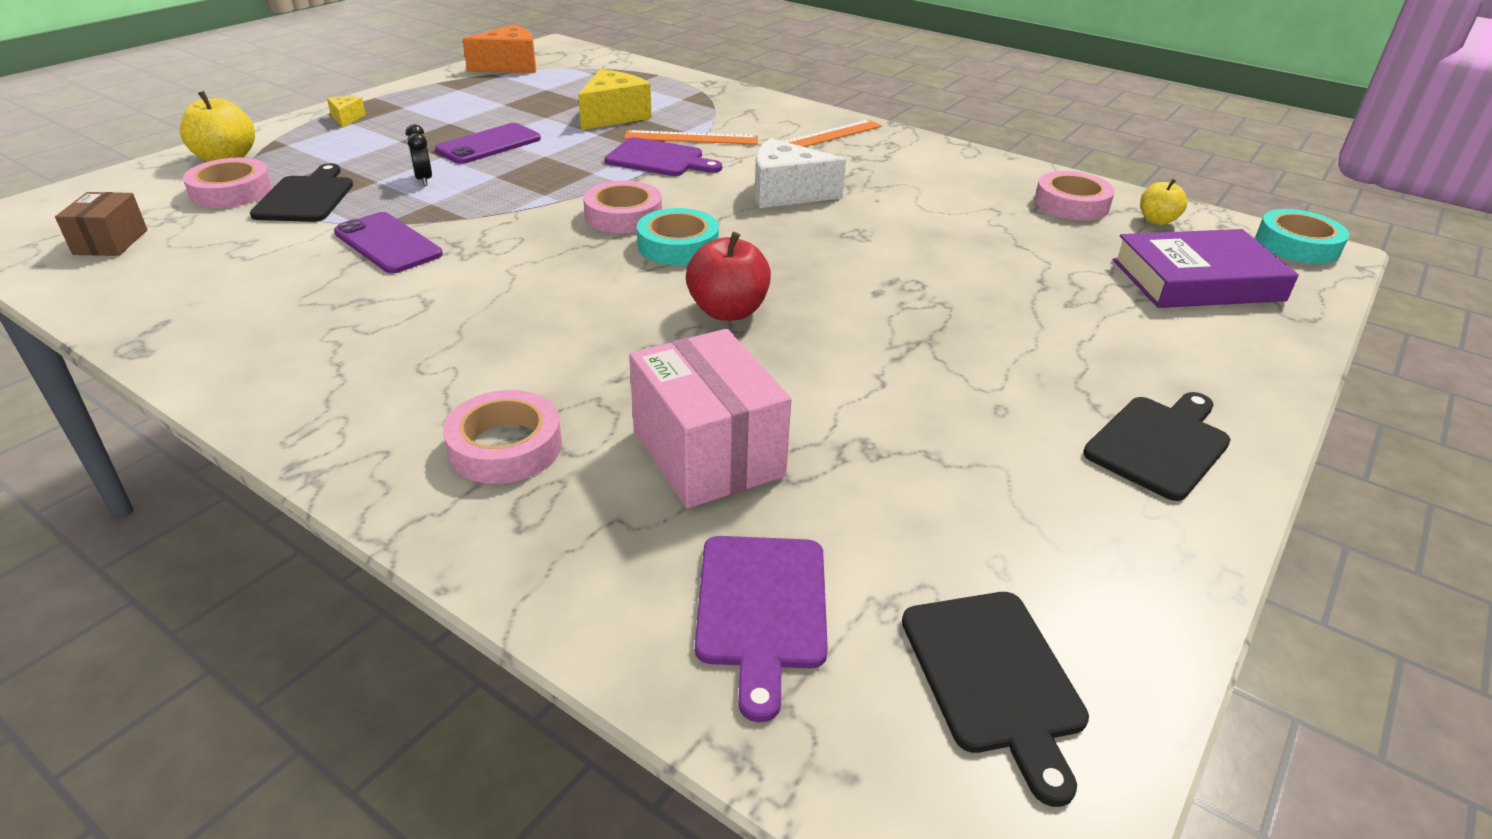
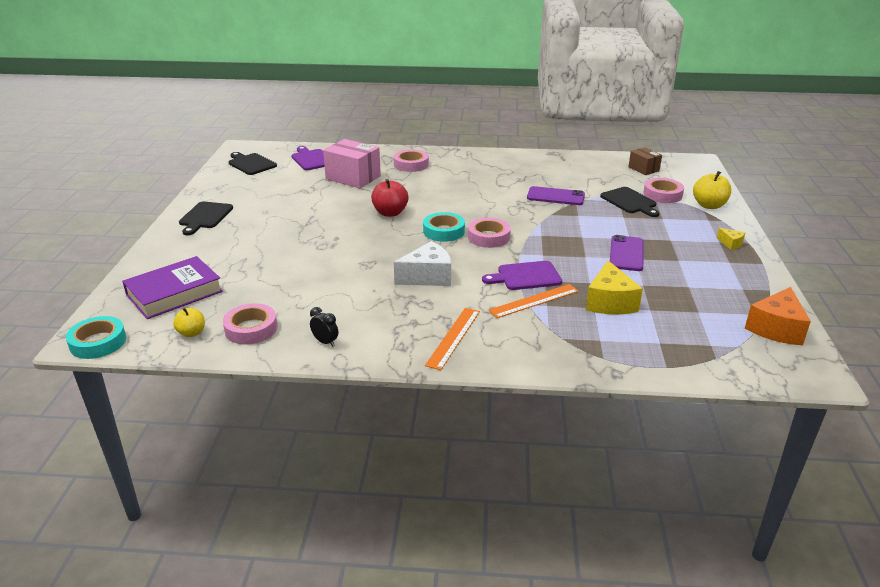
camera: 150 degrees right, 5 degrees down
black clock [405,124,432,186] -> black clock moved to [310,307,338,347]

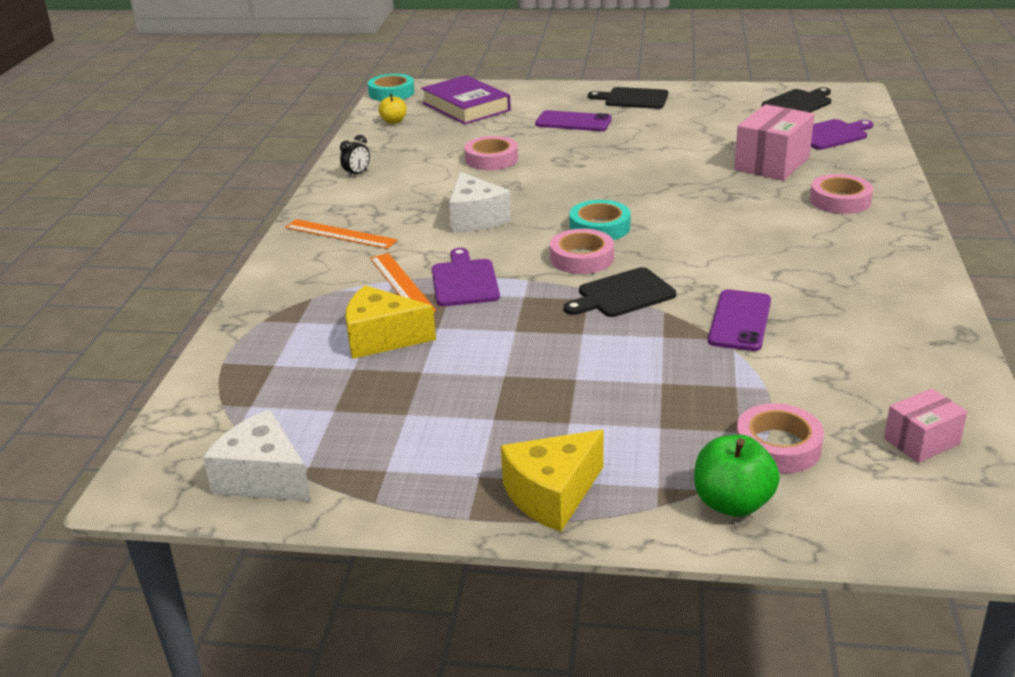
camera: 95 degrees right, 0 degrees up
pink tape [223,303,277,345] -> pink tape moved to [465,136,518,170]
red apple [371,179,409,217] -> none
black cutting board [600,187,659,217] -> black cutting board moved to [564,267,676,317]
purple phone [610,235,643,271] -> purple phone moved to [535,110,612,131]
brown box [628,147,662,175] -> pink box [884,388,967,463]
yellow apple [693,171,731,209] -> green apple [694,435,780,517]
yellow cheese [717,228,746,250] -> yellow cheese [501,430,604,532], size x2.04
orange cheese [745,287,811,346] -> white cheese [203,410,311,502]

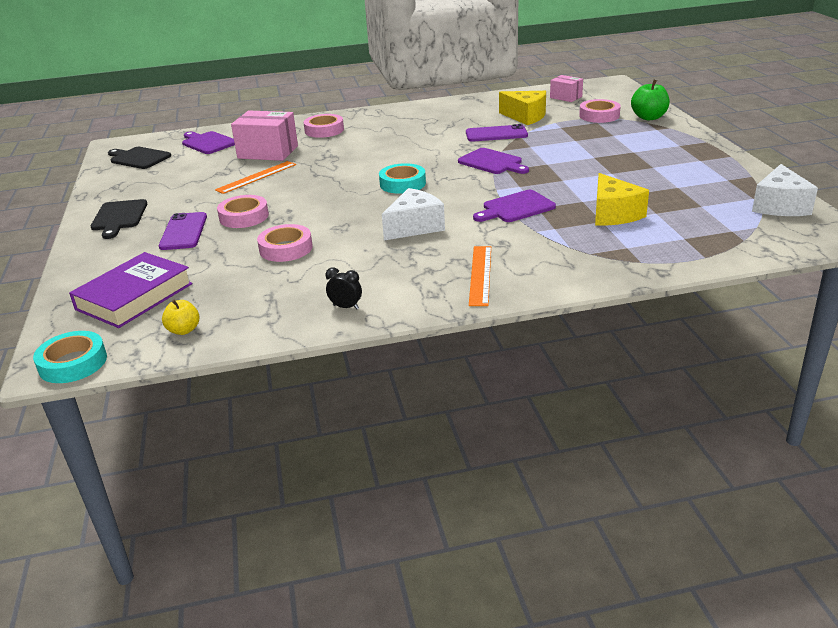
camera: 110 degrees left, 0 degrees up
orange ruler [370,253,436,312] -> orange ruler moved to [215,161,296,194]
yellow cheese [501,430,604,532] -> yellow cheese moved to [499,91,546,125]
pink tape [550,229,614,274] -> pink tape moved to [217,195,269,228]
black cutting board [564,267,676,317] -> purple cutting board [458,148,529,174]

